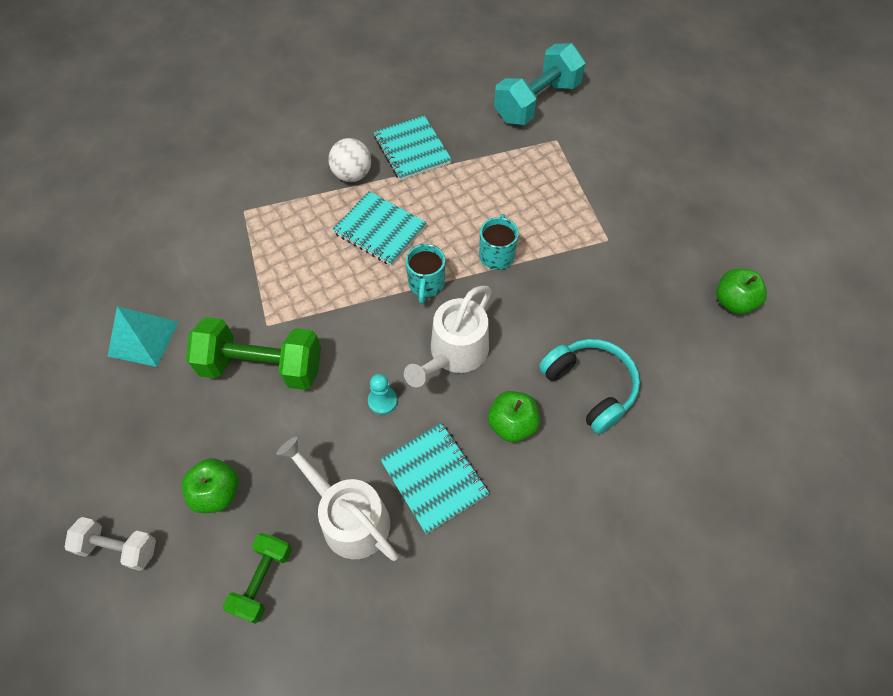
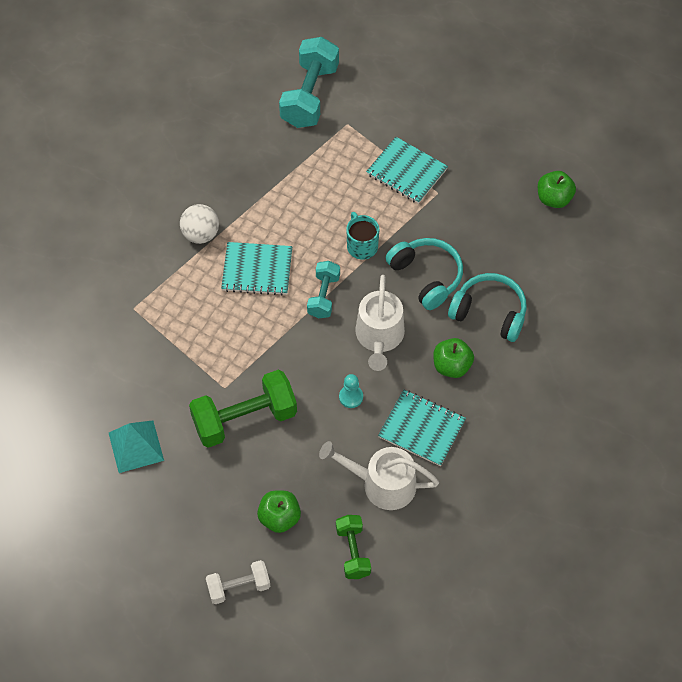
camera: 30 degrees left, 0 degrees up
turquoise notebook [374,115,452,181] -> turquoise notebook moved to [366,137,448,204]
turquoise mug [406,244,445,304] -> turquoise dumbbell [307,261,340,318]
none -> turquoise headphones [386,238,463,310]

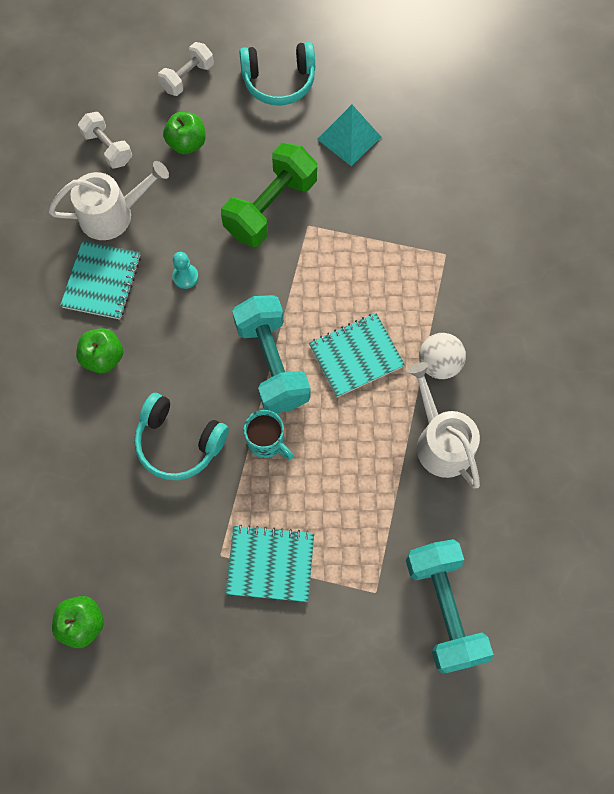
camera: 150 degrees right, 10 degrees up
turquoise dumbbell [307,261,340,318] -> turquoise dumbbell [232,295,311,413], size x1.75
green dumbbell [336,515,371,579] -> white dumbbell [78,112,132,168]
white watering can [355,275,405,371] -> white watering can moved to [407,362,480,488]
turquoise notebook [378,390,466,466] -> turquoise notebook turned 75 degrees counterclockwise [60,241,141,320]
turquoise headphones [448,273,527,342] -> turquoise headphones moved to [239,42,315,105]

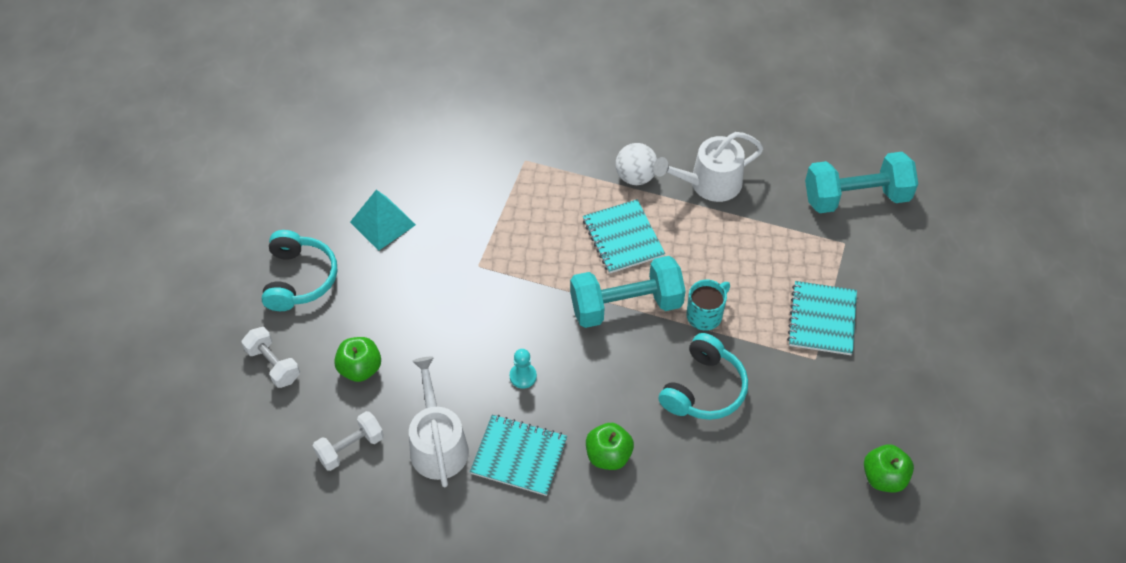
camera: 85 degrees left, 15 degrees down
green dumbbell [221,143,317,247] -> none

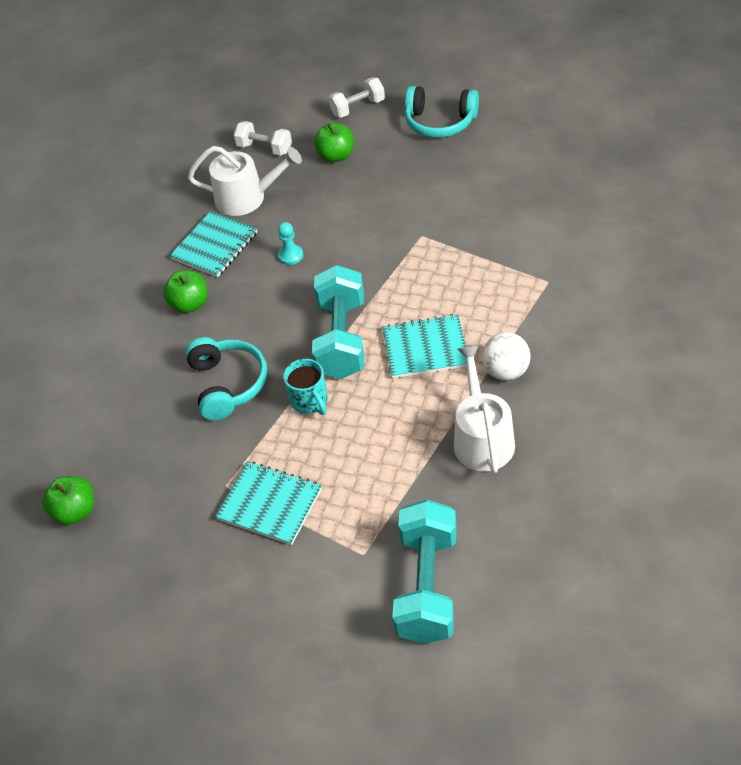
camera: 110 degrees right, 5 degrees down
white dumbbell [313,411,384,471] -> white dumbbell turned 45 degrees counterclockwise [234,121,292,156]
turquoise pyramid [350,190,416,251] -> none
turquoise headphones [659,333,748,420] -> turquoise headphones turned 150 degrees counterclockwise [185,337,267,420]

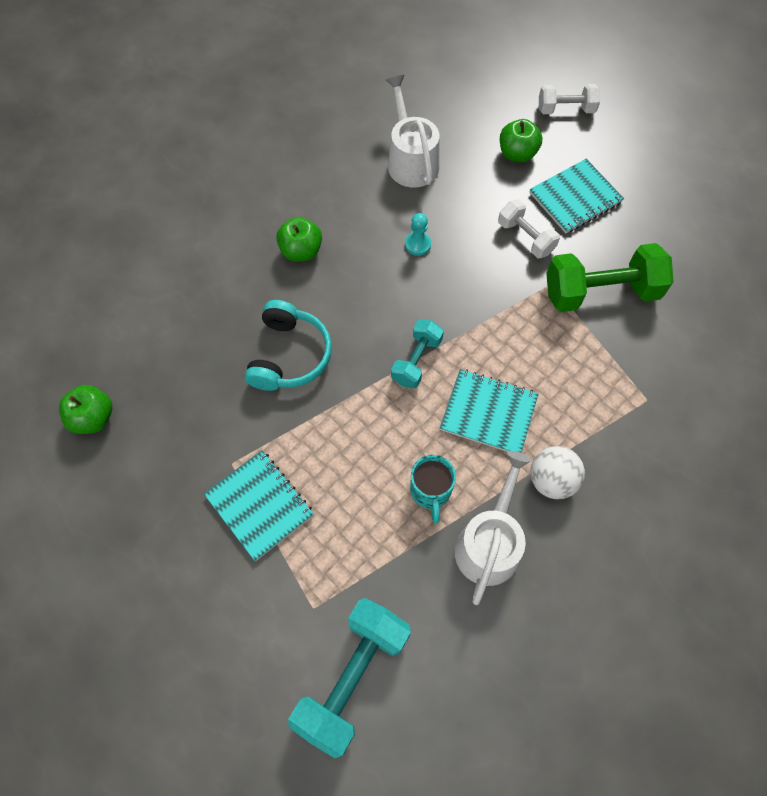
camera: 20 degrees right, 15 degrees up
turquoise notebook [170,211,257,277] -> turquoise notebook moved to [529,159,624,233]
white watering can [188,146,302,216] -> white watering can turned 135 degrees counterclockwise [386,75,439,188]
white dumbbell [234,121,292,156] -> white dumbbell moved to [498,199,560,258]
turquoise mug [283,359,328,415] -> turquoise mug moved to [410,455,456,523]
turquoise dumbbell [312,265,364,379] -> turquoise dumbbell [391,319,444,388], size x0.57
turquoise headphones [405,86,479,138] -> none
none -> green dumbbell [546,243,674,312]

